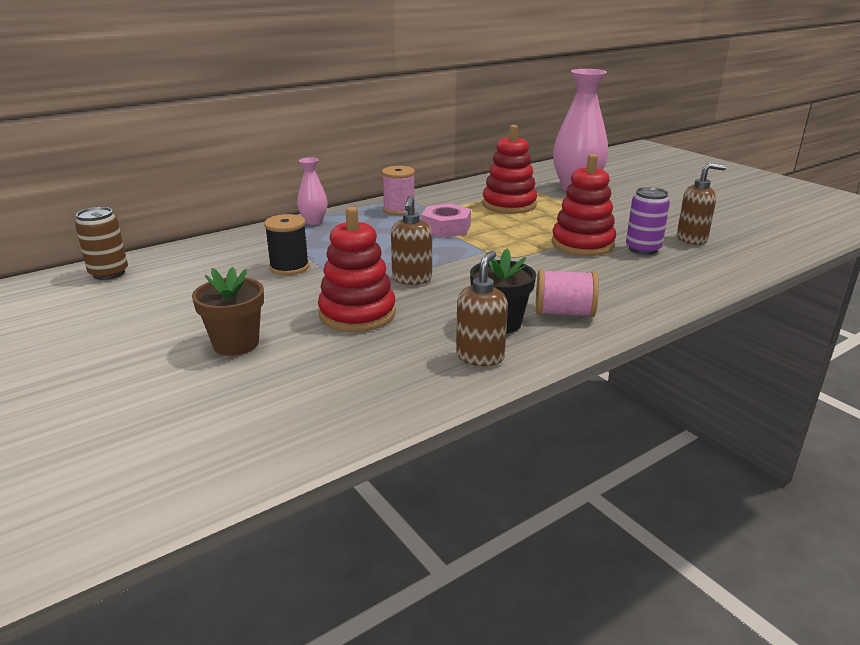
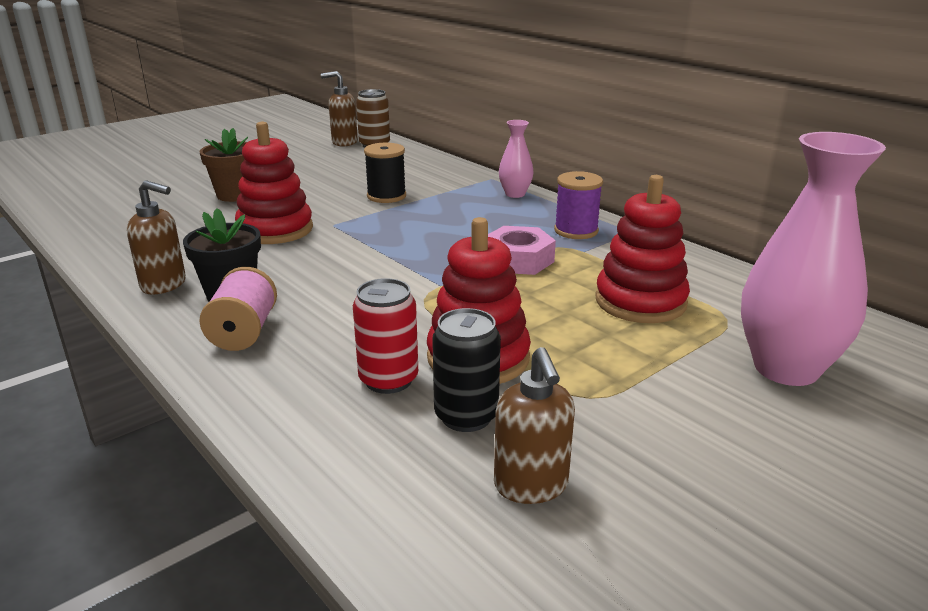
camera: 85 degrees right, 0 degrees up
pink spool [382,166,415,215] -> purple spool [554,171,603,239]
brown soap dispenser [391,195,432,285] -> brown soap dispenser moved to [321,71,358,146]
purple can [626,187,670,255] -> black can [432,308,501,432]
none -> red can [353,278,418,394]

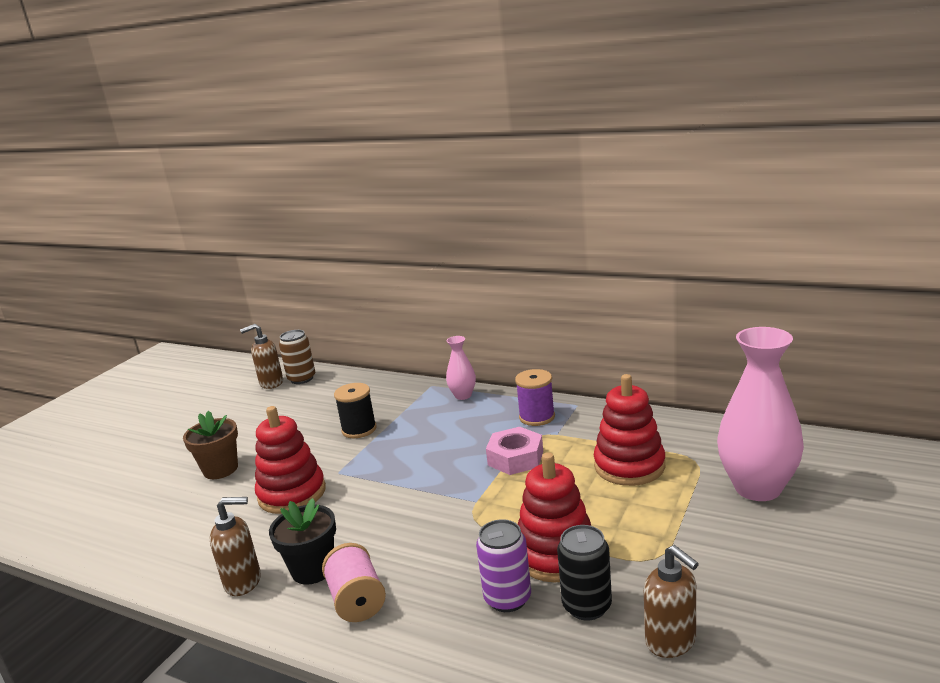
camera: 20 degrees left, 5 degrees down
red can [353,278,418,394] -> purple can [476,519,531,612]

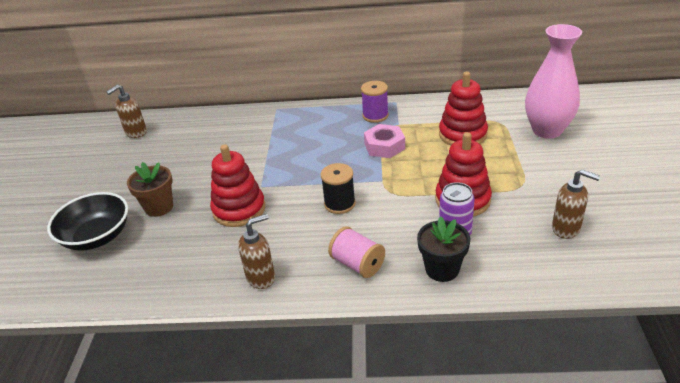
camera: 25 degrees left, 15 degrees up
black flower pot [269,498,336,585] -> black flower pot moved to [417,216,470,282]
brown can [279,330,315,384] -> none
black spool [334,383,377,438] -> black spool moved to [321,163,356,214]
pink vase [446,336,476,400] -> none
black can [557,525,612,621] -> none
none -> black bowl [47,192,128,251]

